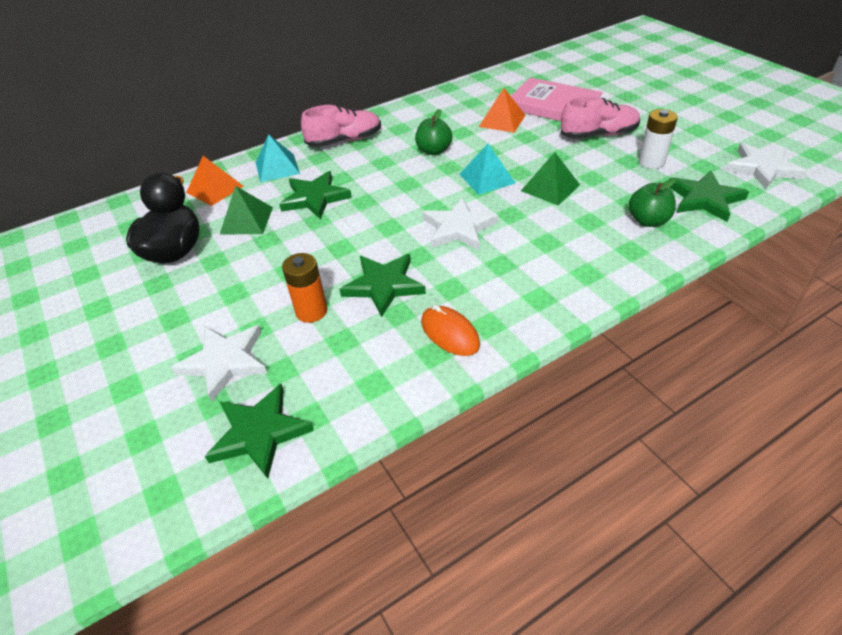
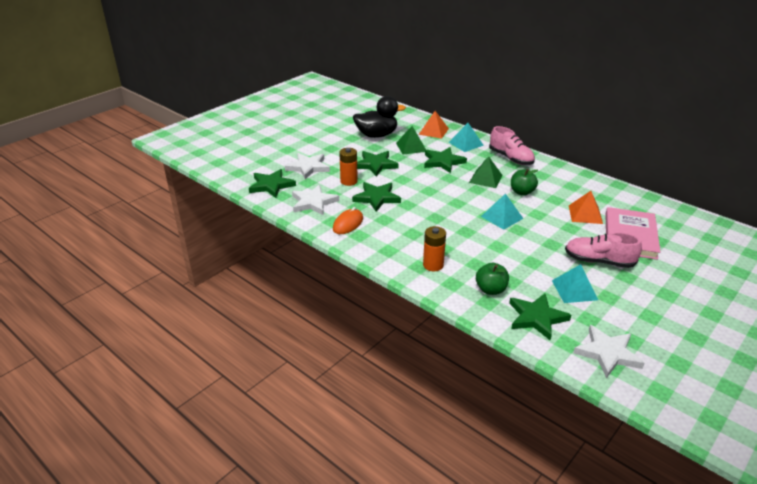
camera: 70 degrees right, 10 degrees down
white star [422,197,498,250] -> white star moved to [292,185,339,215]
green pyramid [521,152,580,205] -> green pyramid moved to [469,156,503,188]
pink shoe [561,96,640,139] -> pink shoe turned 135 degrees clockwise [565,232,642,268]
white battery [639,109,678,169] -> turquoise pyramid [552,264,598,303]
none -> green star [357,151,398,177]
none -> orange battery [423,226,446,271]

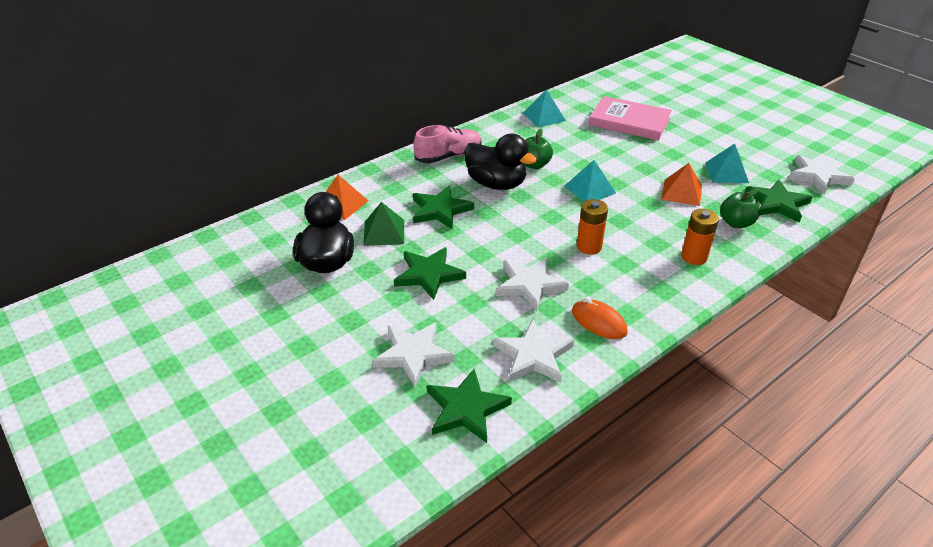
camera: 80 degrees left, 5 degrees up
orange battery [339,148,358,186] -> orange battery moved to [577,199,608,255]
green star [352,182,401,212] -> white star [496,257,569,311]
turquoise pyramid [449,123,484,152] -> turquoise pyramid moved to [523,89,566,127]
green pyramid [469,156,503,188] -> black duck [464,134,537,190]
pink shoe [565,232,642,268] -> none
orange pyramid [569,191,603,224] -> orange pyramid moved to [661,163,702,206]

